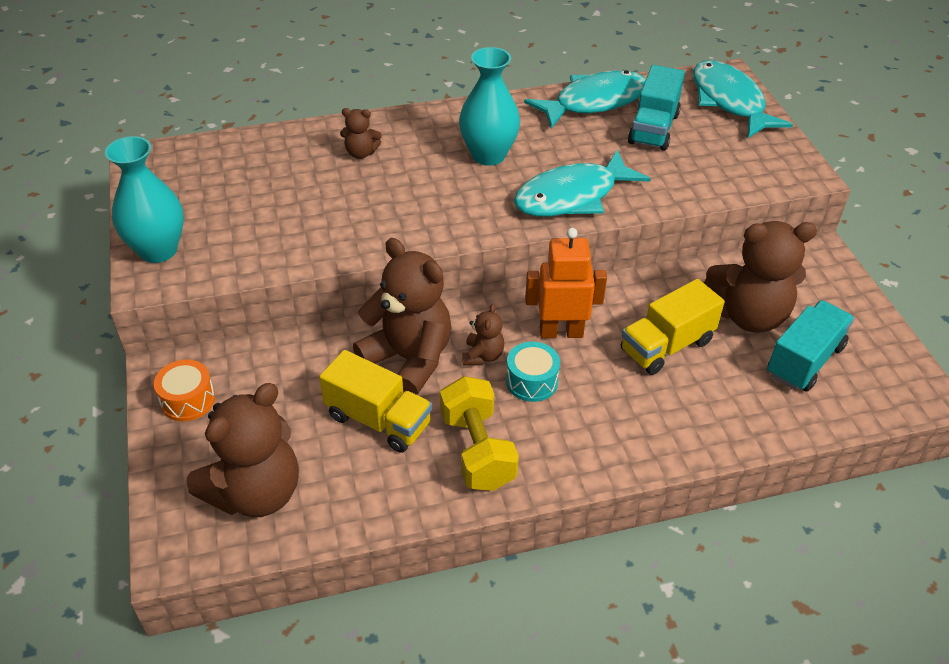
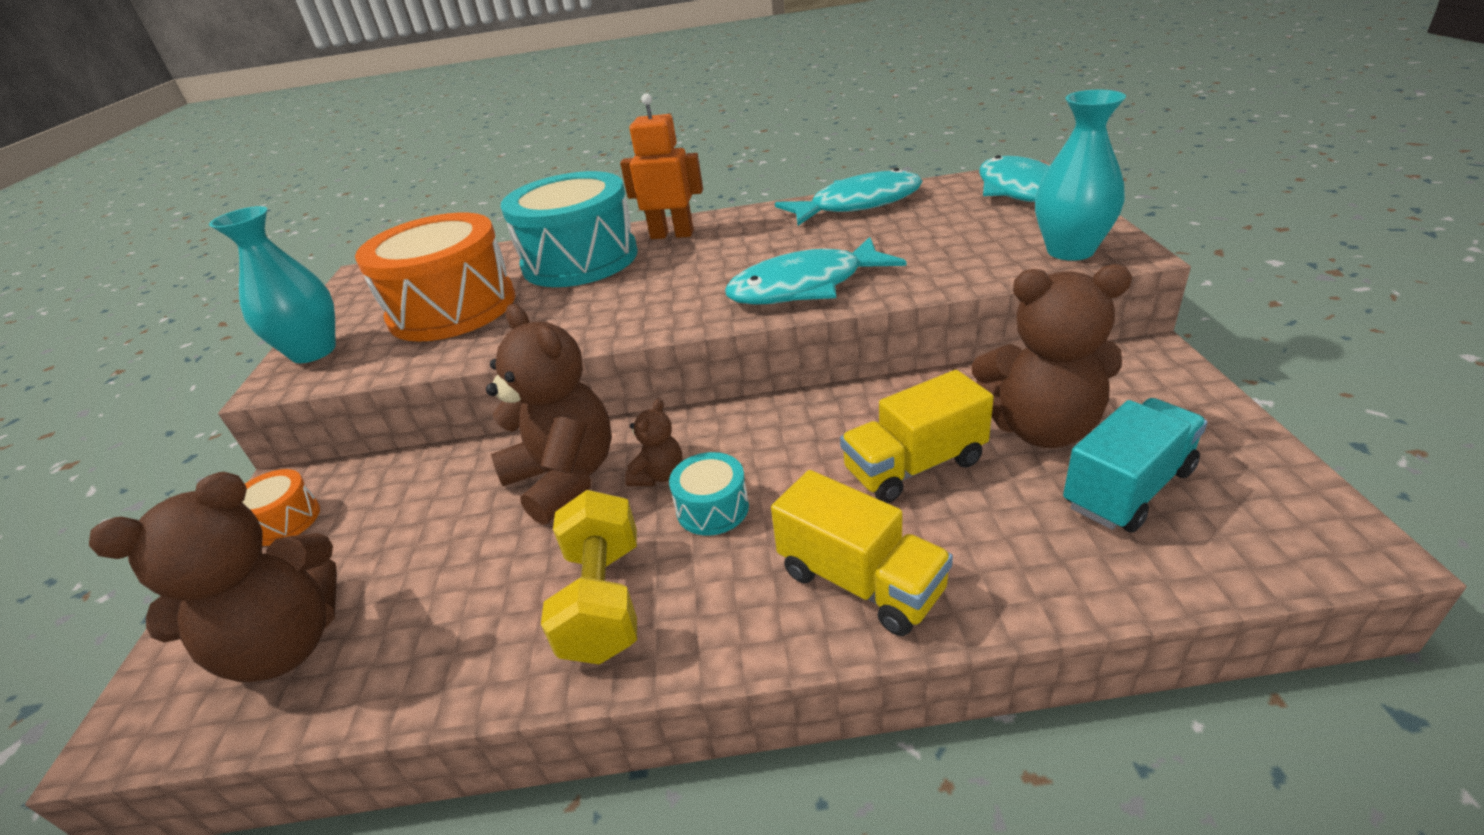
camera: 15 degrees right, 10 degrees down
yellow truck [319,350,432,453] -> yellow truck moved to [771,470,953,636]
brown teddy bear [340,108,382,159] -> turquoise drum [501,171,638,287]
turquoise vase [459,47,520,166] -> turquoise vase moved to [1035,90,1126,261]
orange robot [525,228,607,338] -> orange robot moved to [620,93,703,239]
turquoise truck [628,65,685,151] -> none
none -> orange drum [355,213,515,342]

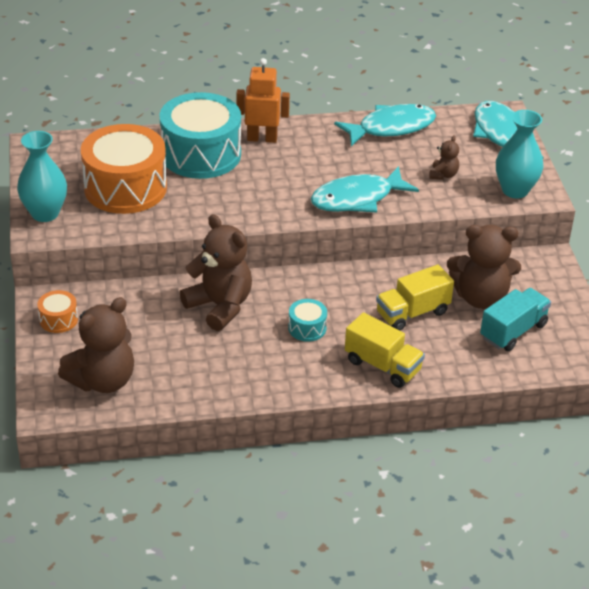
camera: 10 degrees left, 5 degrees up
yellow dumbbell [541,490,637,665] -> none
brown teddy bear [625,399,682,486] -> brown teddy bear moved to [429,135,459,180]

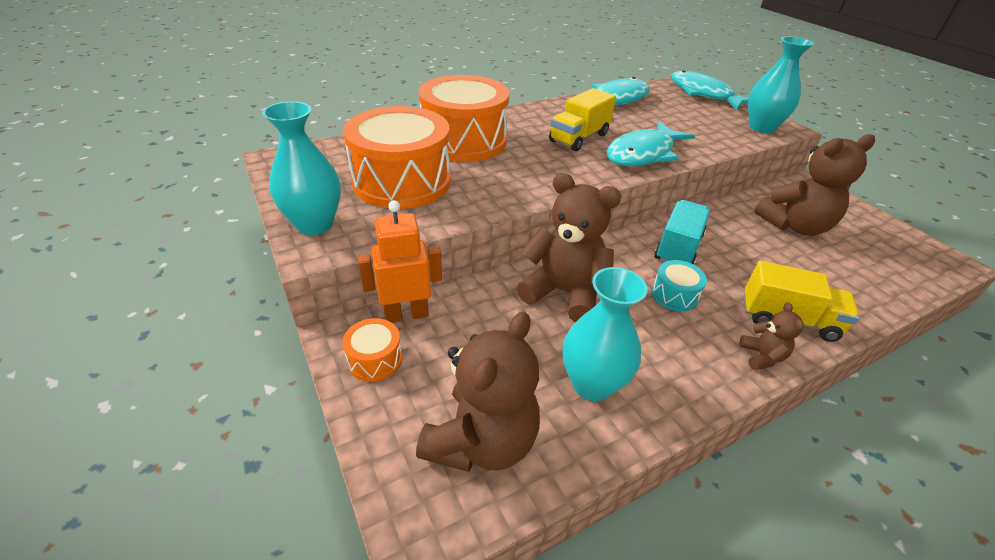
camera: 20 degrees left, 0 degrees up
turquoise drum [160,92,241,179] -> orange drum [418,75,509,162]
orange robot [236,58,290,143] -> orange robot moved to [357,200,442,323]
yellow truck [376,265,454,330] -> yellow truck moved to [549,88,616,151]
brown teddy bear [429,135,459,180] -> brown teddy bear moved to [739,302,804,370]
turquoise truck [480,288,551,351] -> turquoise truck moved to [654,200,710,265]
none -> turquoise vase [562,267,648,401]

